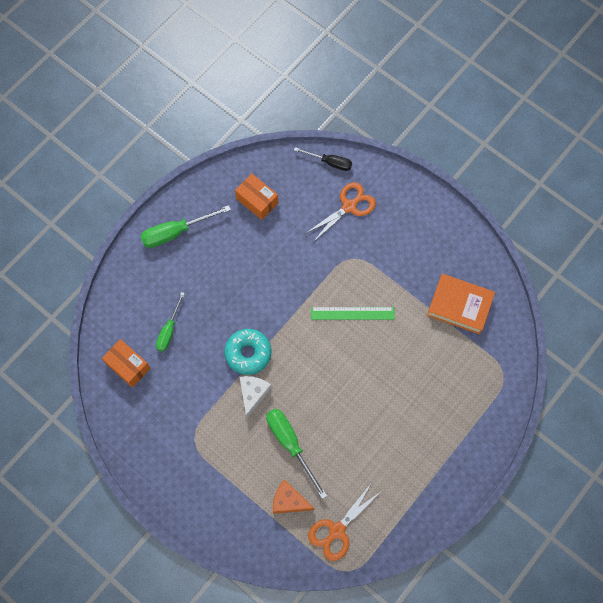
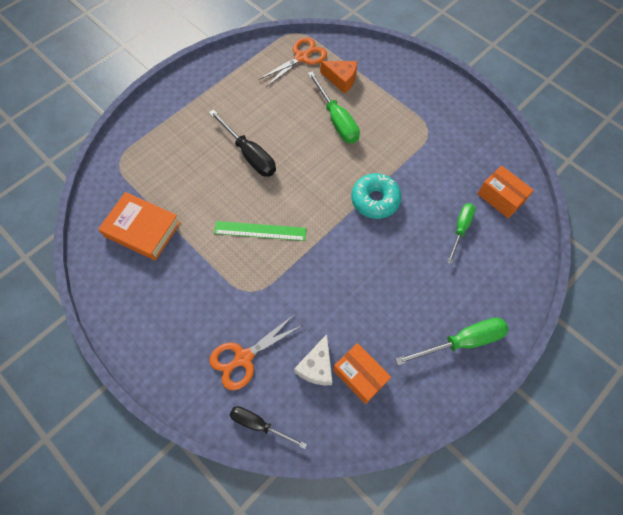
camera: 175 degrees left, 5 degrees down
white cheese [239,376,272,418] -> white cheese moved to [294,334,332,385]
none -> black screwdriver [209,110,276,177]

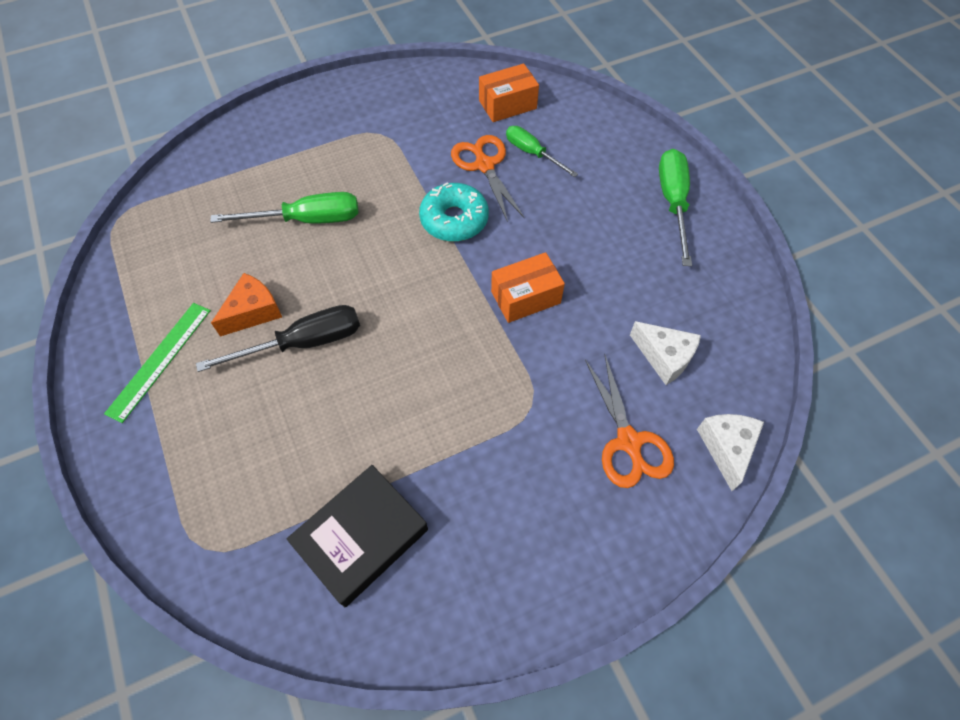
camera: 70 degrees left, 5 degrees down
orange book [98,192,181,260] -> black book [287,465,428,607]
green ruler [214,221,306,241] -> green ruler moved to [104,303,211,423]
black screwdriver [230,406,307,449] -> white cheese [697,414,764,491]
orange scissors [260,37,327,87] -> orange scissors moved to [451,135,525,222]
orange cheese [320,61,357,94] -> orange cheese moved to [211,273,282,337]
orange box [333,343,391,404] -> orange box moved to [491,252,565,323]

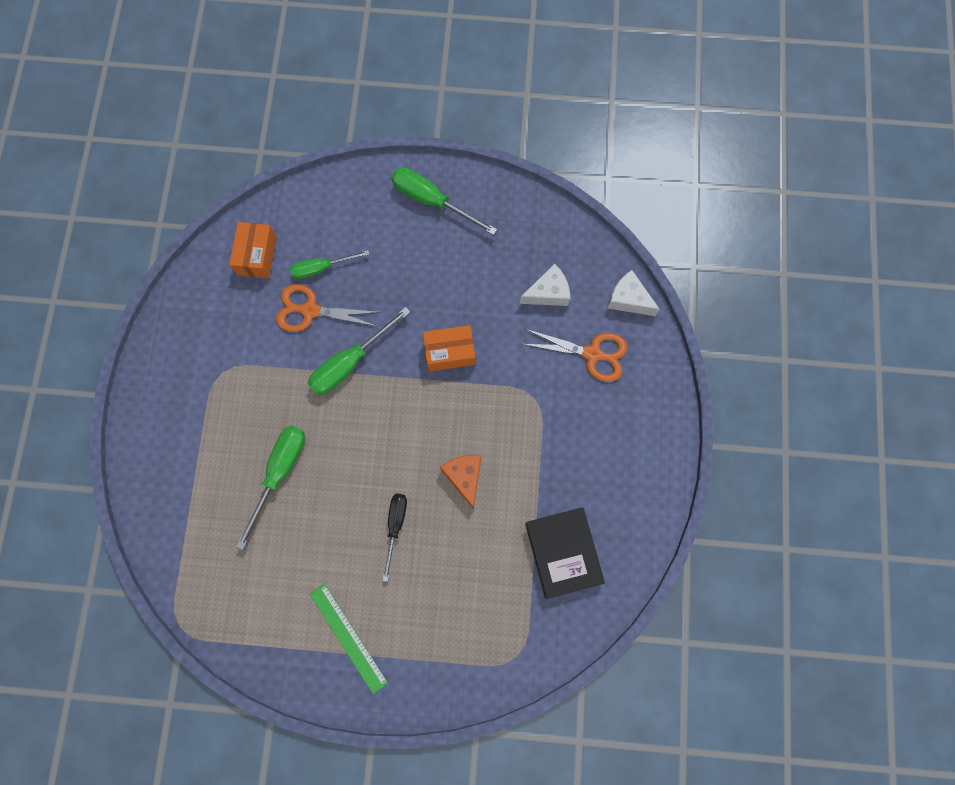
camera: 60 degrees left, 15 degrees up
black screwdriver [196,305,360,372] -> black screwdriver [382,494,407,582], size x0.66
orange cheese [211,273,282,337] -> orange cheese moved to [440,455,481,509]
turquoise donut [419,182,489,242] -> green screwdriver [308,307,410,395]
orange box [491,252,565,323] -> orange box turned 75 degrees clockwise [423,325,475,371]

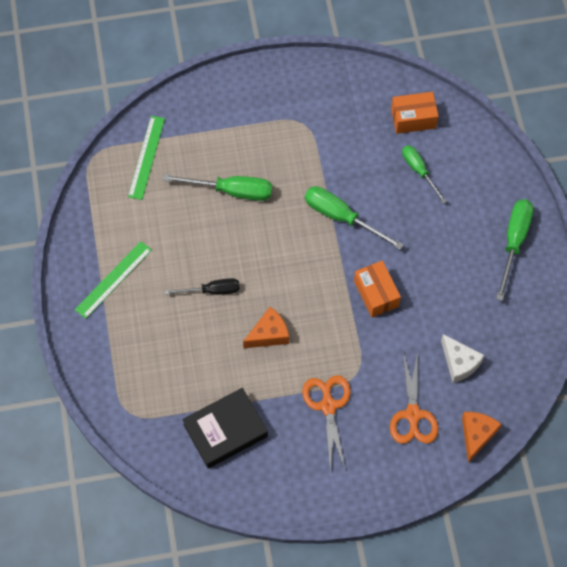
camera: 75 degrees right, 10 degrees down
orange scissors [276,284,380,332] -> orange scissors moved to [302,375,351,469]
white cheese [607,270,660,316] -> orange cheese [462,412,502,463]
none -> green ruler [128,116,165,200]

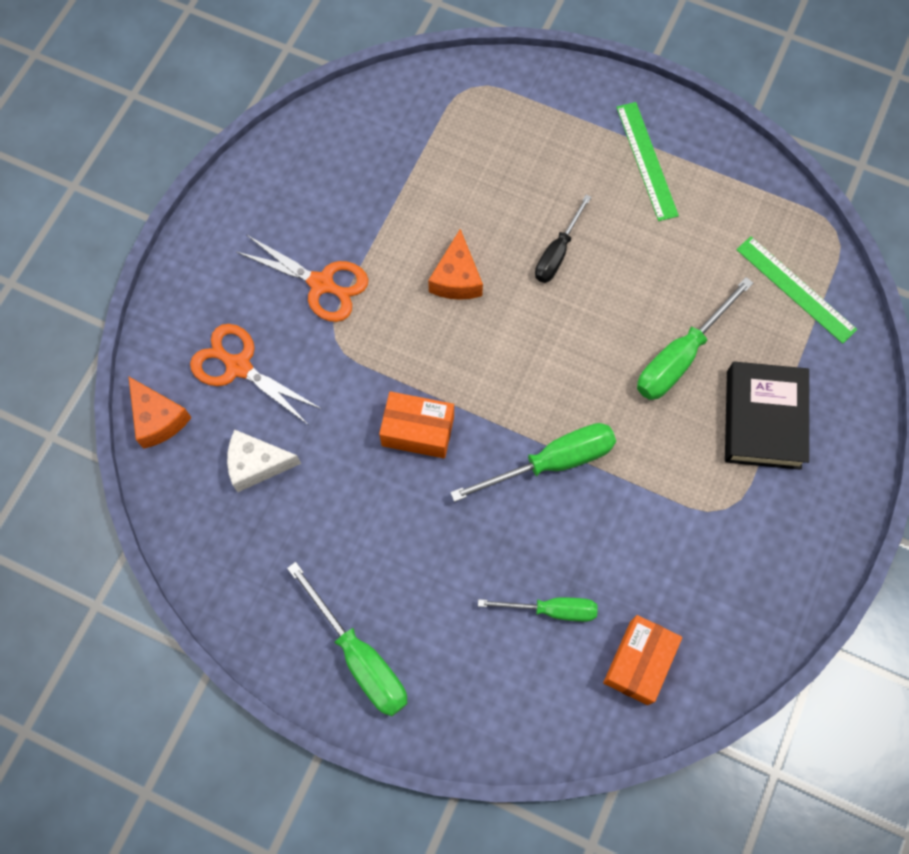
camera: 125 degrees right, 5 degrees up
black book [182,388,268,468] -> black book moved to [725,362,809,470]

